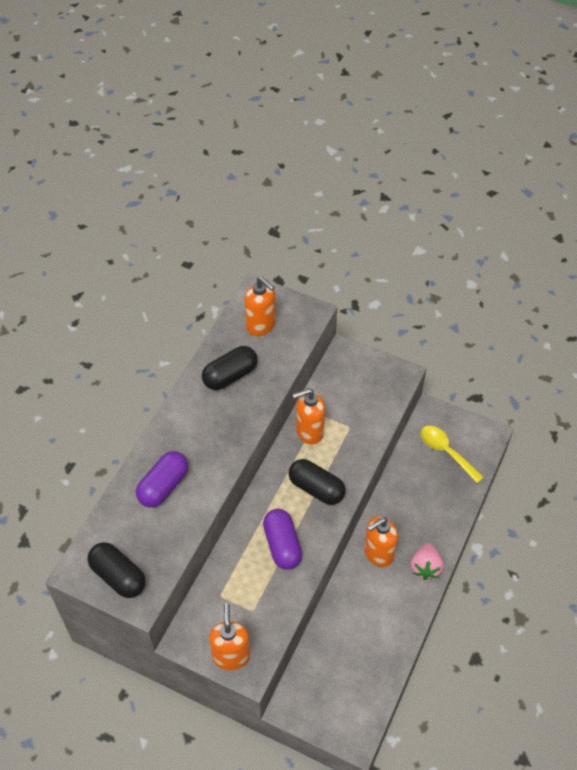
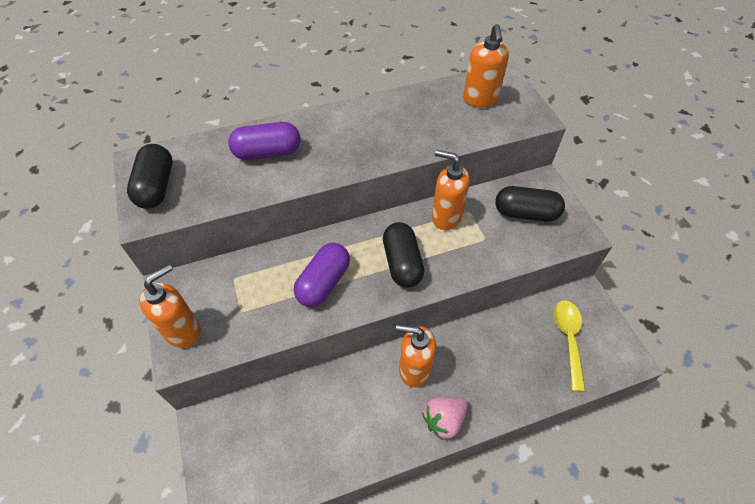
camera: 45 degrees right, 0 degrees up
black capsule [202,346,258,390] -> black capsule moved to [495,186,565,222]

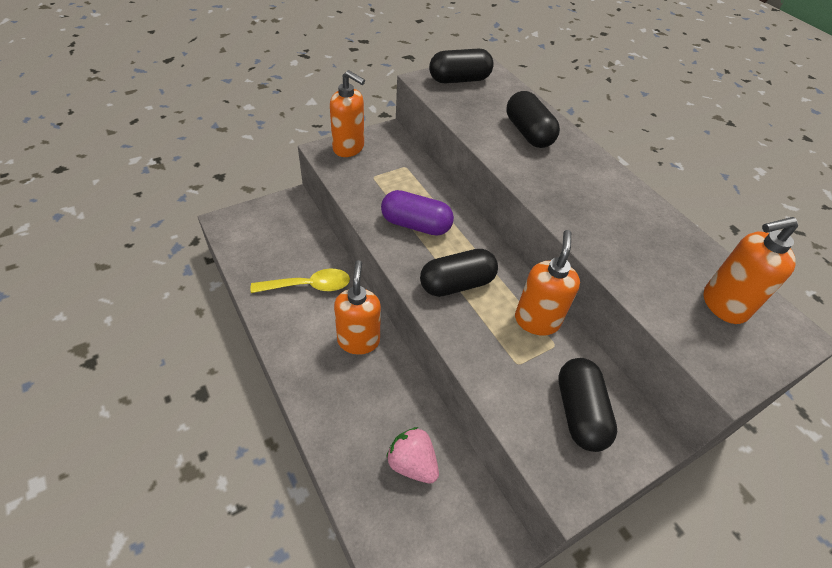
camera: 75 degrees right, 5 degrees down
purple capsule [228,122,300,160] -> black capsule [507,91,560,148]
pink strawberry [422,397,467,440] -> pink strawberry moved to [386,427,439,483]
yellow spoon [554,300,585,391] -> yellow spoon moved to [251,269,350,293]

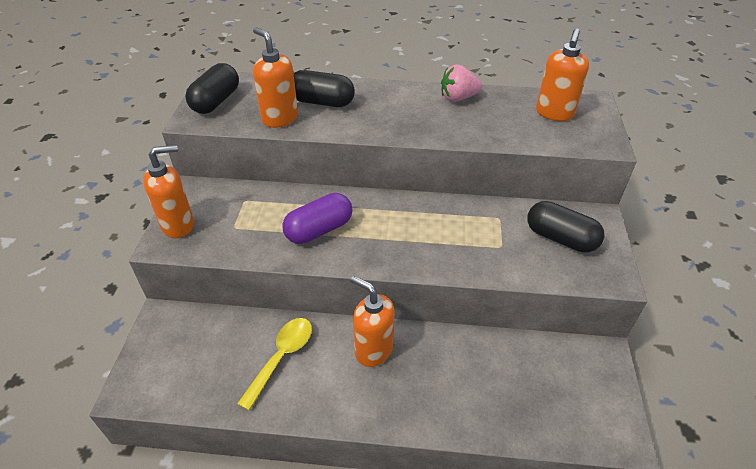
camera: 50 degrees left, 5 degrees down
pink strawberry [386,427,439,483] -> pink strawberry moved to [441,65,482,102]
black capsule [420,249,498,297] -> none
orange soap dispenser [515,230,580,336] -> orange soap dispenser moved to [253,27,298,128]

